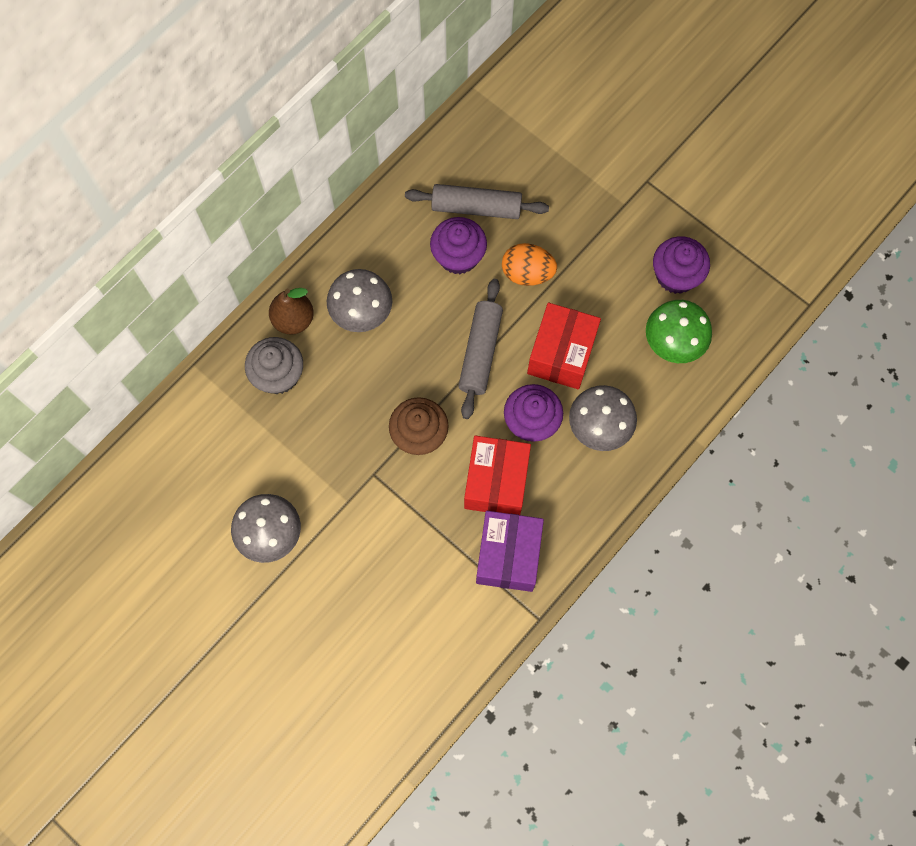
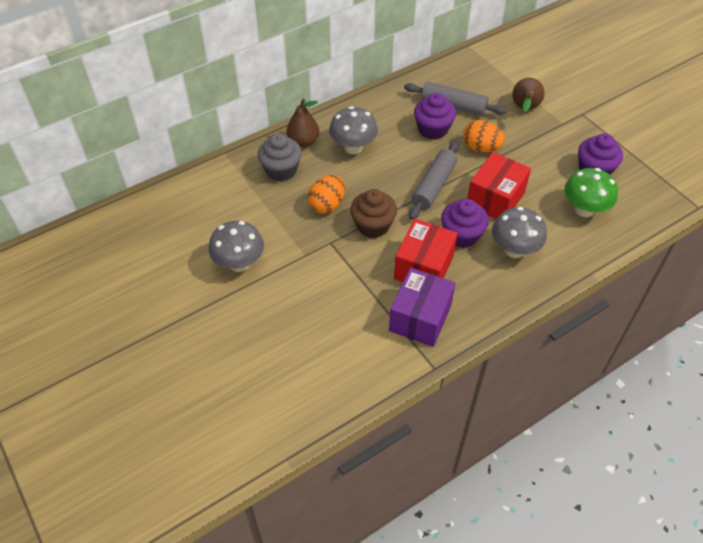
camera: 15 degrees right, 20 degrees down
none -> orange egg [307,175,345,214]
none -> brown pear [512,78,545,112]

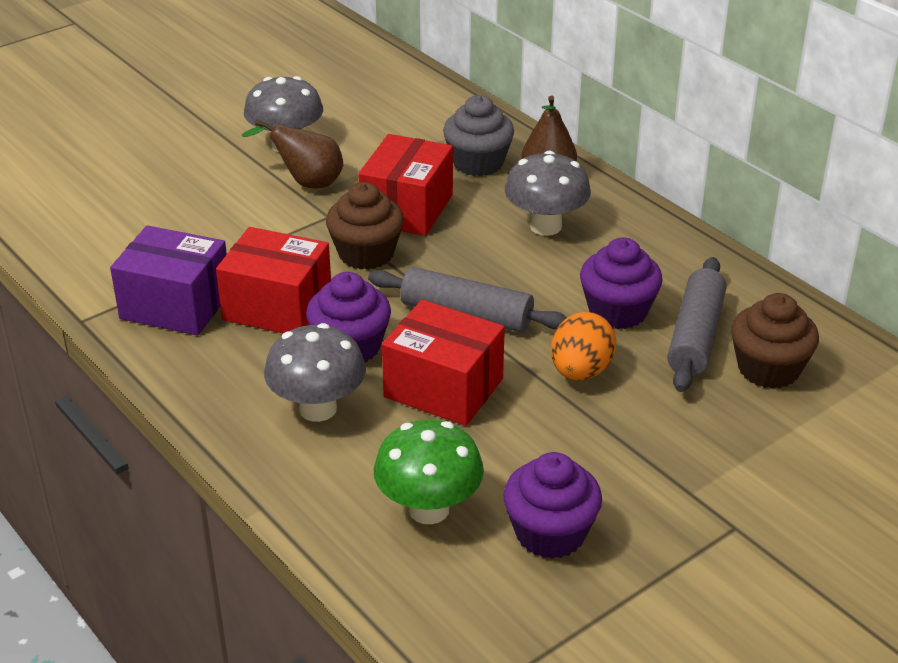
camera: 85 degrees right, 15 degrees down
orange egg [307,175,345,214] -> red box [358,134,453,236]
brown pear [512,78,545,112] -> brown pear moved to [242,119,343,189]
none -> brown cupcake [731,293,819,389]

